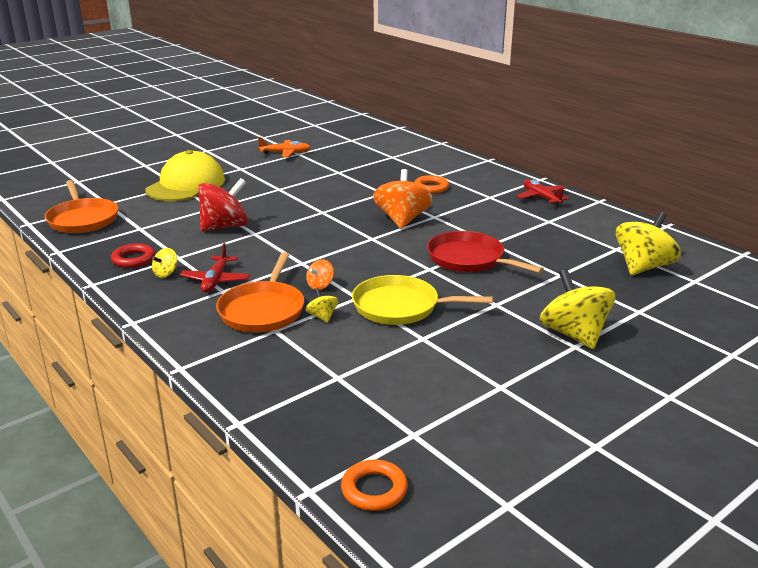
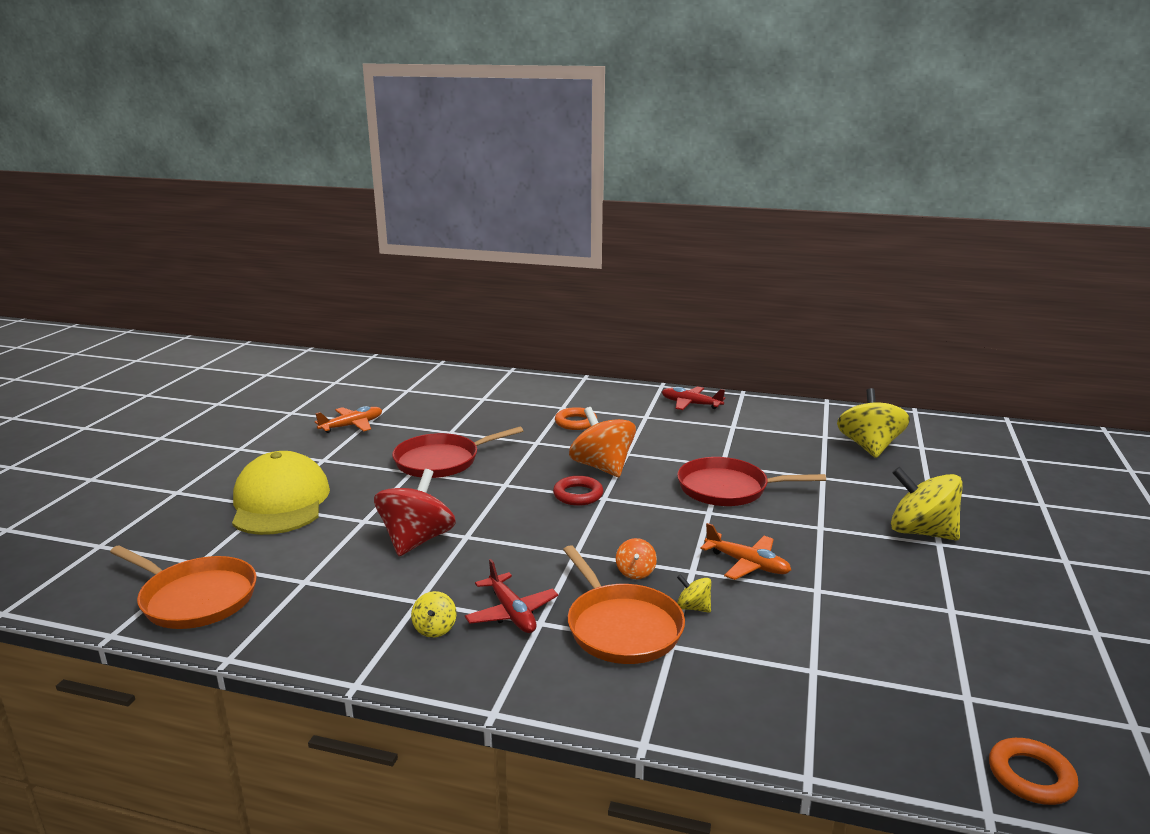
camera: 35 degrees left, 5 degrees down
red ring [111,243,155,268] -> red ring moved to [553,476,603,506]
yellow pan [352,275,493,325] -> orange plane [700,523,791,580]
none -> red pan [392,426,523,478]

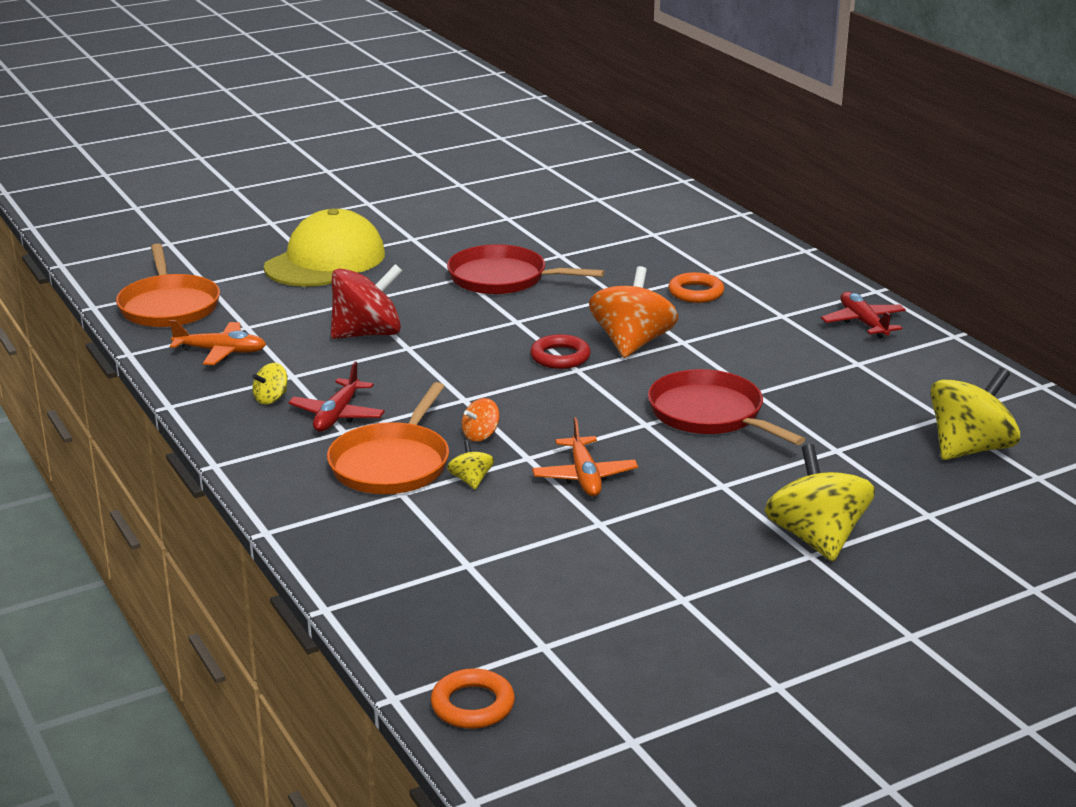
camera: 45 degrees right, 5 degrees up
orange plane [315,406,382,433] -> orange plane moved to [169,320,266,365]

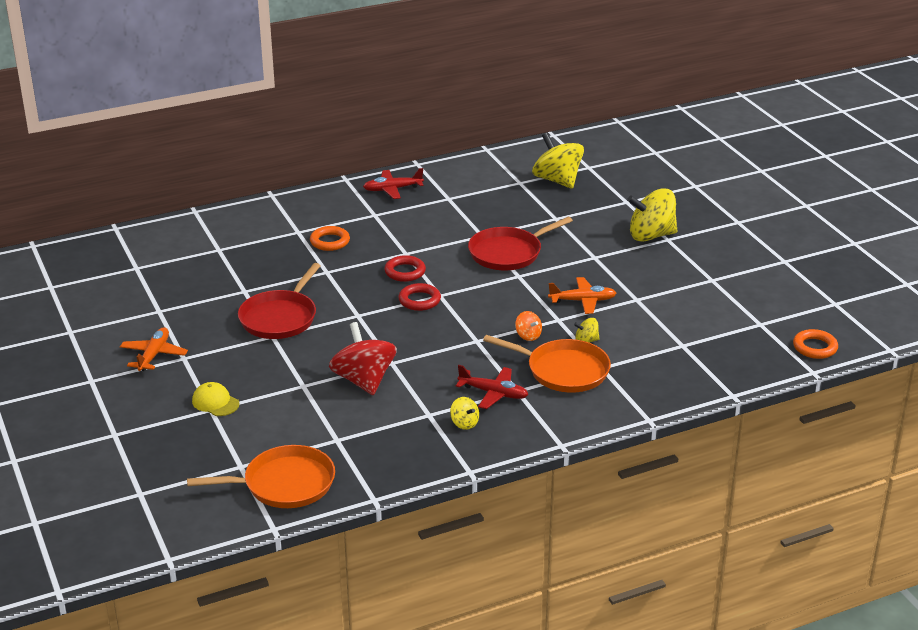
camera: 85 degrees left, 5 degrees up
orange plane [169,320,266,365] -> orange plane moved to [120,327,188,371]
yellow cap [264,209,385,287] -> yellow cap [192,382,240,416], size x0.44
orange spinning top [589,266,678,358] -> red ring [384,255,426,282]

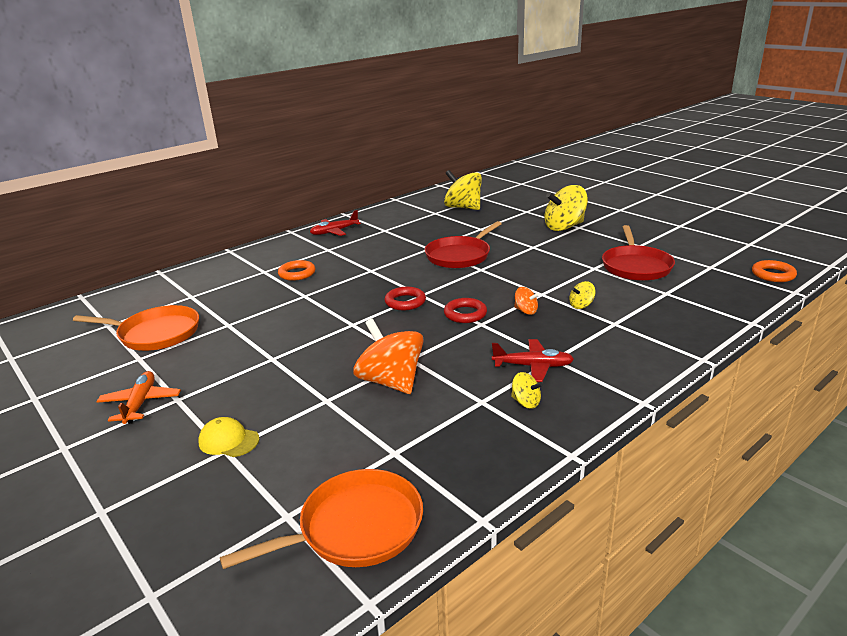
camera: 15 degrees left, 5 degrees down
red pan [238,263,321,339] -> red pan moved to [602,225,675,281]
red spinning top [329,322,397,395] -> orange spinning top [353,318,424,394]
red ring [384,255,426,282] -> red ring moved to [444,298,487,323]
orange pan [483,335,611,393] -> orange pan moved to [73,305,199,351]
orange plane [548,277,616,314] -> none

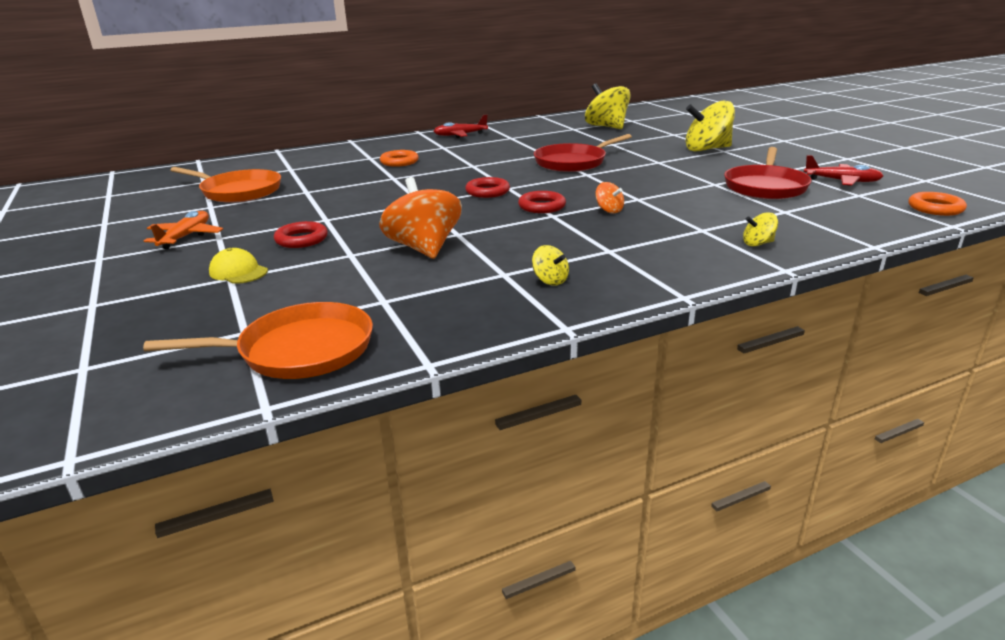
camera: 15 degrees right, 0 degrees up
red plane [492,339,574,382] -> red plane moved to [804,155,883,186]
yellow spinning top [569,281,596,309] -> yellow spinning top moved to [743,212,778,247]
none -> red ring [274,221,328,248]

